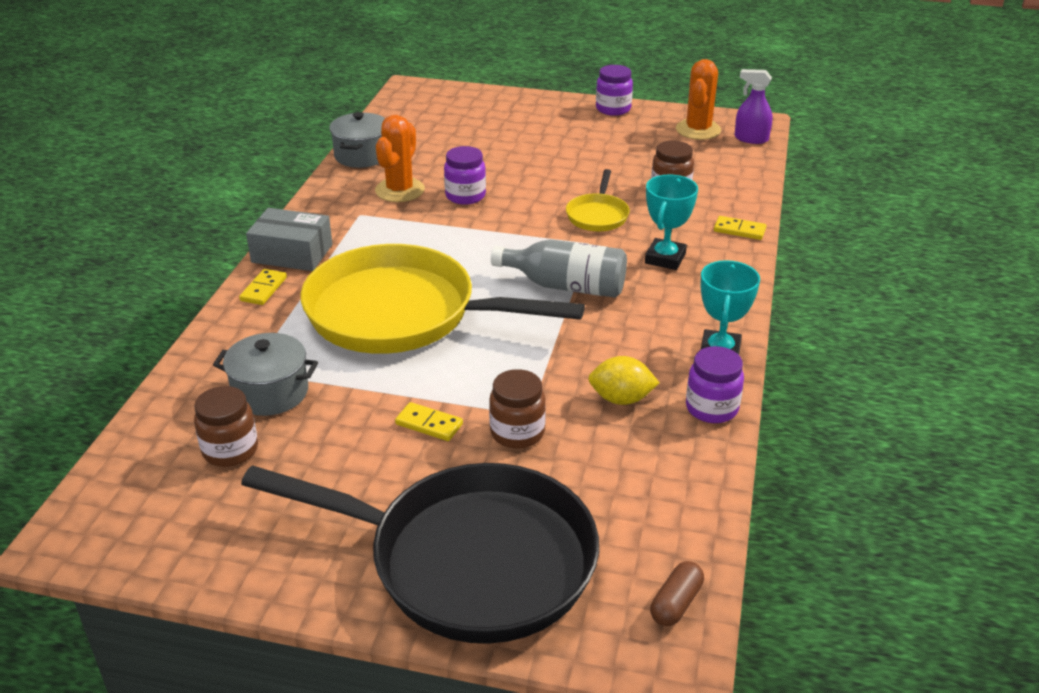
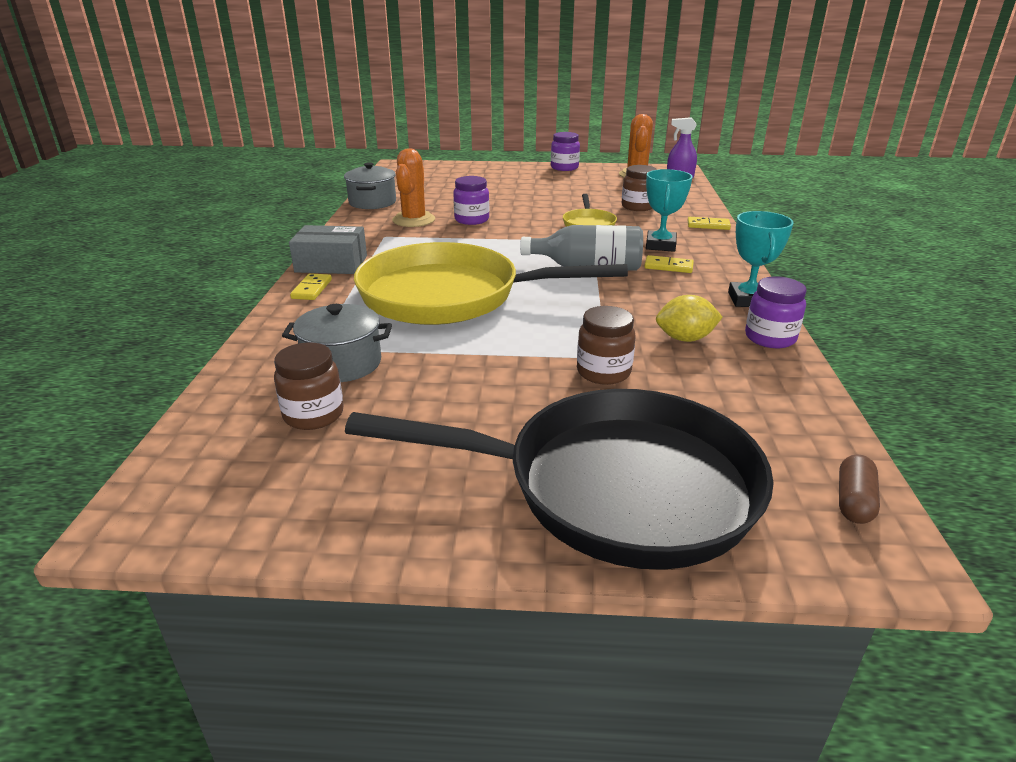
camera: 10 degrees left, 5 degrees down
yellow domino [395,402,463,441] -> yellow domino moved to [644,255,694,273]

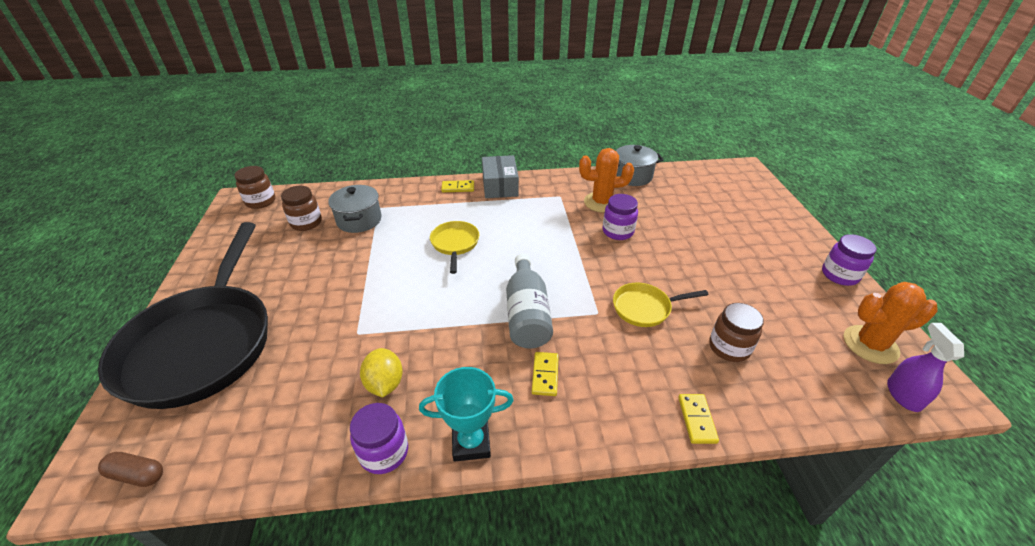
camera: 80 degrees right, 10 degrees up
yellow pan [354,242,628,325] -> yellow pan [430,221,480,274], size x0.43
brown jar [577,306,636,385] -> brown jar moved to [234,166,276,209]
turquoise trophy [646,169,693,252] -> none

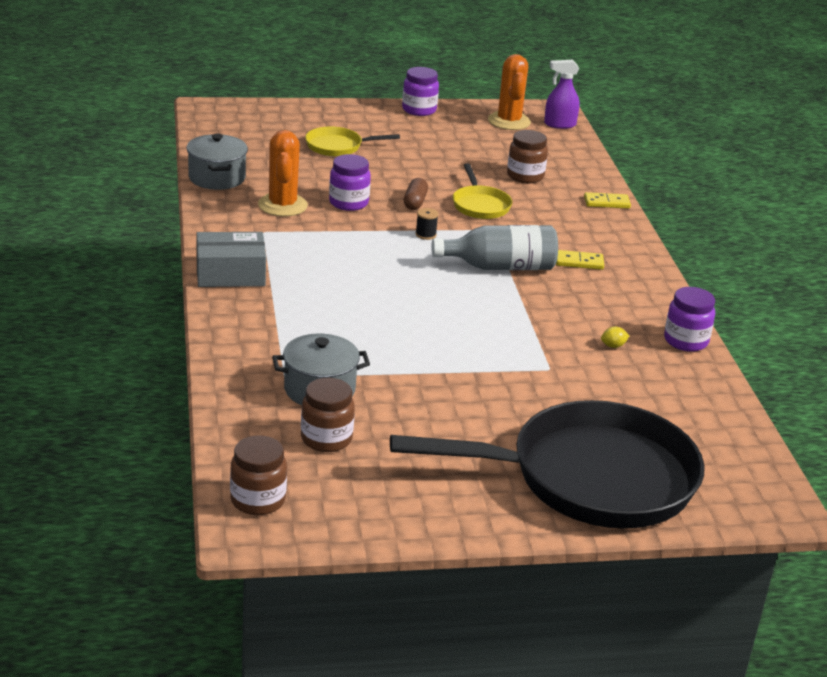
camera: 95 degrees left, 10 degrees down
brown capsule [98,452,163,487] -> brown capsule moved to [404,178,428,210]
yellow lemon [360,348,403,397] -> yellow lemon [601,326,629,348], size x0.50
turquoise trophy [419,367,514,462] -> none
yellow pan [430,221,480,274] -> yellow pan moved to [305,126,400,157]
yellow domino [441,180,474,192] -> none
none -> black spool [415,208,438,240]

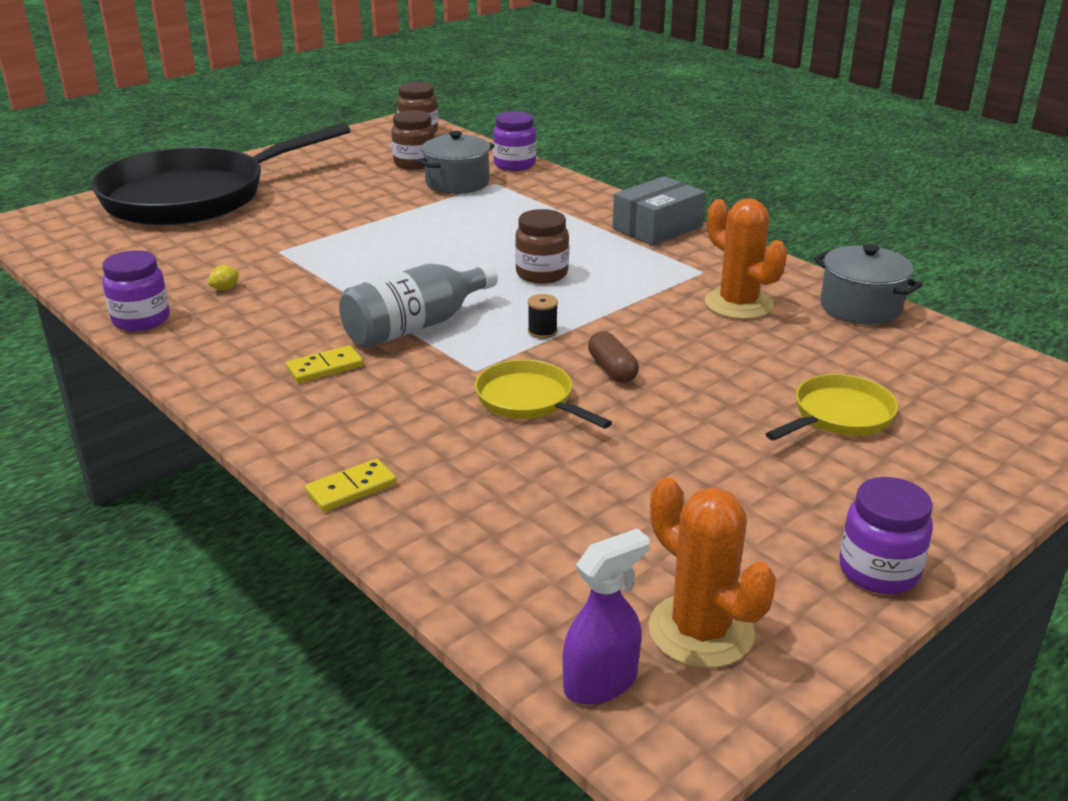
camera: 150 degrees right, 0 degrees up
purple jar [329,154,371,211] -> purple jar moved to [493,111,536,171]
brown jar [507,130,548,183] -> brown jar moved to [515,209,569,284]

